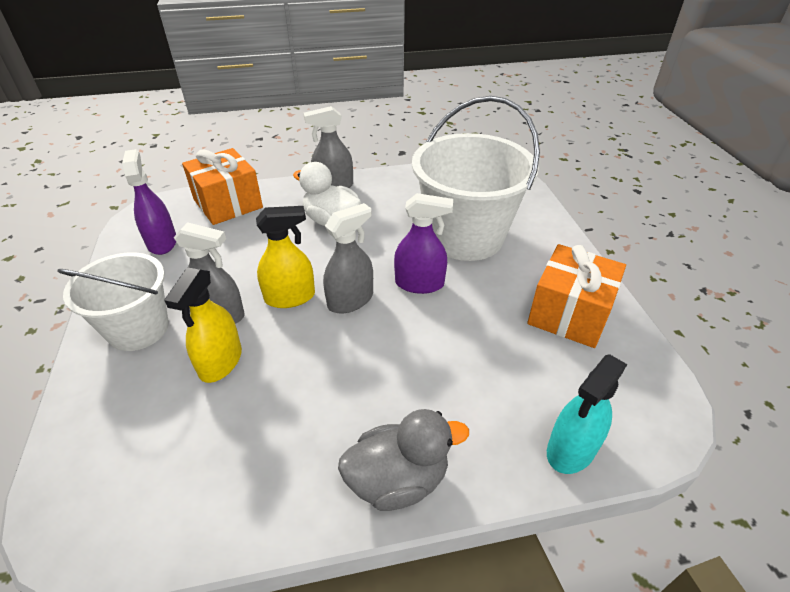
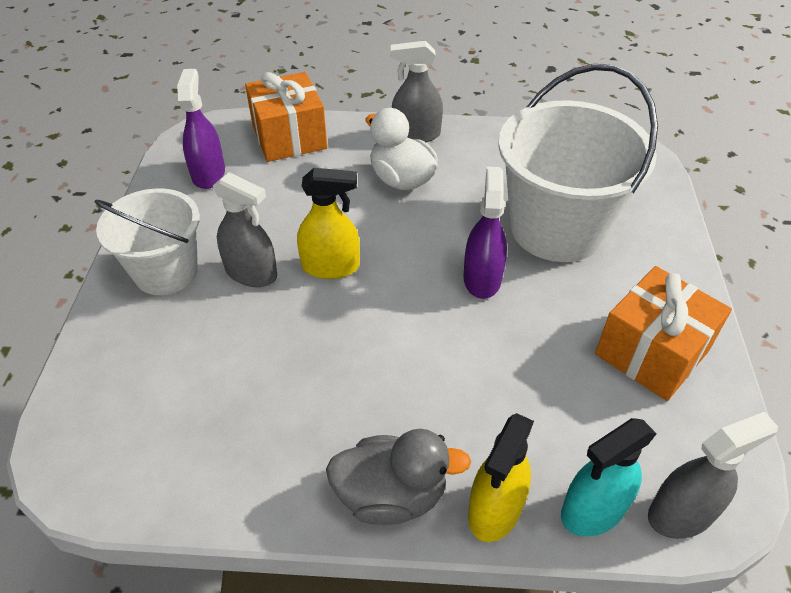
camera: 15 degrees right, 5 degrees up
yellow spray bottle [164,267,242,383] -> yellow spray bottle moved to [468,413,534,542]
grey spray bottle [323,203,373,314] -> grey spray bottle moved to [648,412,778,539]
purple spray bottle [394,193,453,294] -> purple spray bottle turned 105 degrees counterclockwise [463,166,507,299]

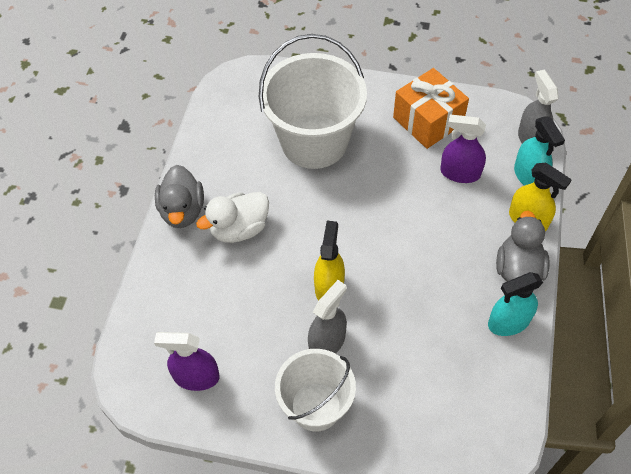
camera: 80 degrees left, 10 degrees up
orange gift [245,72,327,162] -> none
grey spray bottle [391,41,443,142] -> grey duck [155,165,204,228]
purple spray bottle [463,166,507,299] -> purple spray bottle moved to [440,115,486,183]
none -> turquoise spray bottle [488,272,543,336]

